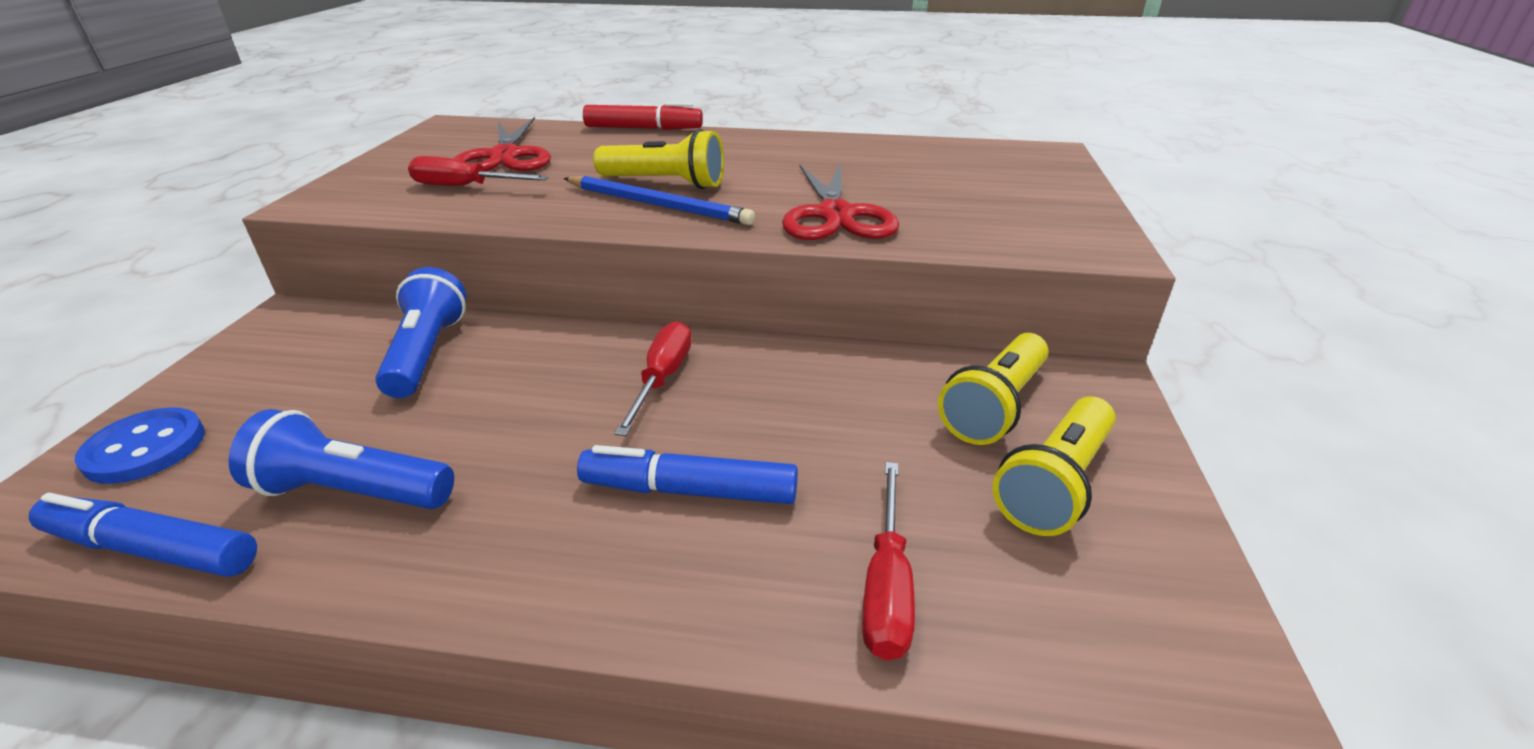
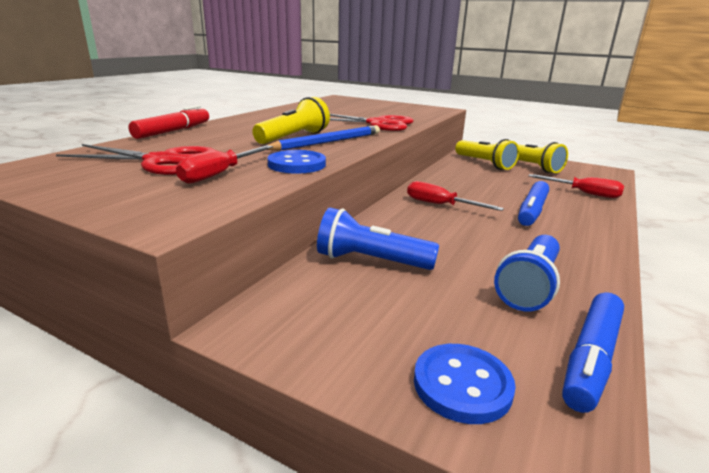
camera: 70 degrees left, 10 degrees down
none -> blue button [267,150,326,174]

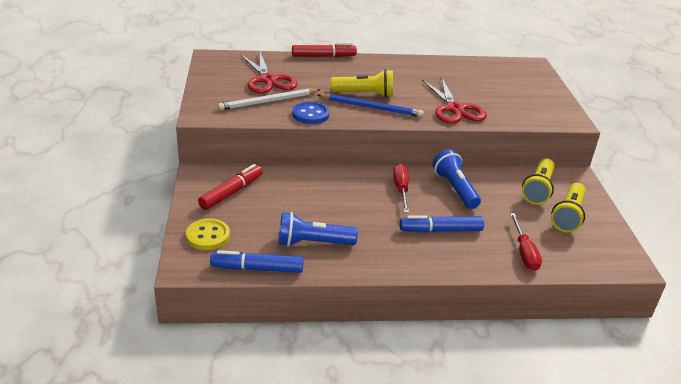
camera: 55 degrees right, 10 degrees up
red screwdriver [176,145,273,184] -> white pencil [218,88,321,110]
blue flashlight [317,208,439,270] -> blue flashlight moved to [433,150,481,209]
blue button [414,344,516,424] -> yellow button [186,218,230,250]
none -> red marker [198,164,263,210]

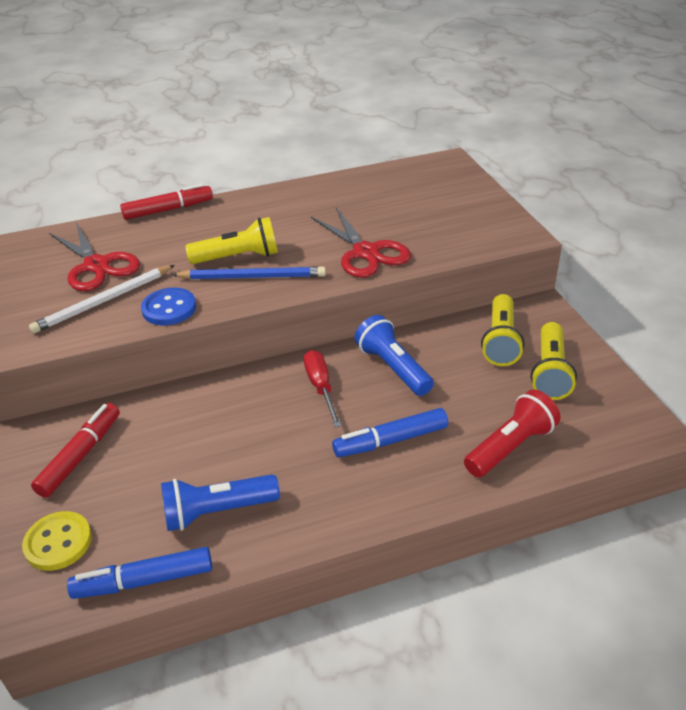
camera: 10 degrees left, 5 degrees up
red screwdriver [510,213,542,271] -> red flashlight [464,389,560,477]

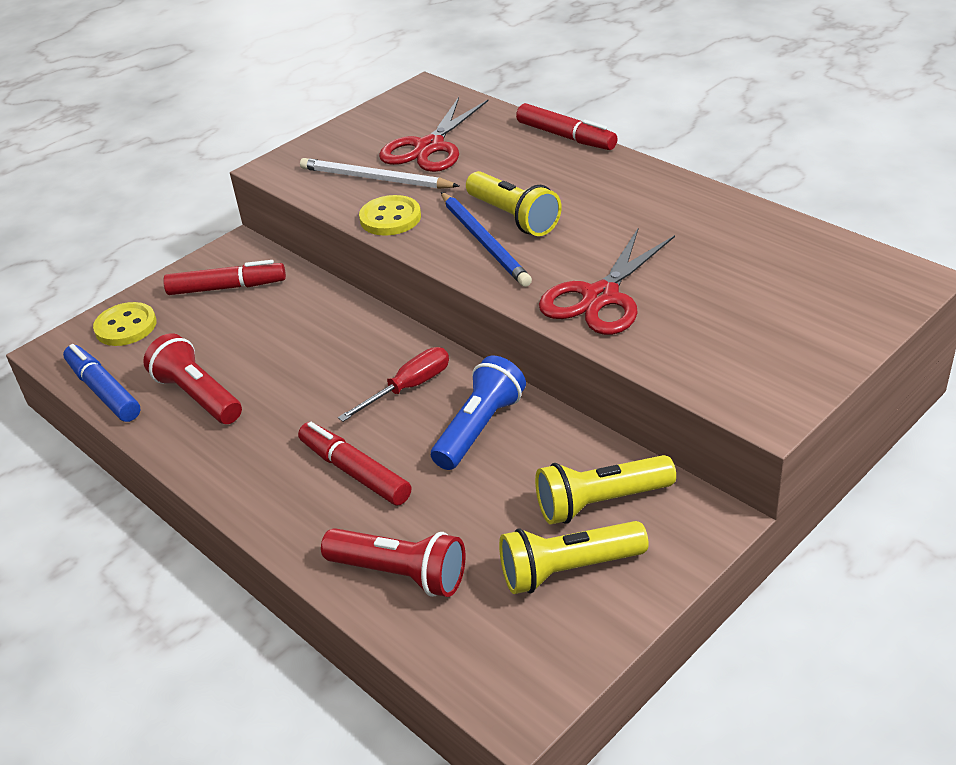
camera: 65 degrees right, 0 degrees up
blue button [141,288,196,325] -> yellow button [359,195,421,236]
blue flashlight [161,474,280,531] -> red flashlight [143,333,242,424]
blue marker [332,408,448,457] -> red marker [298,422,411,506]

